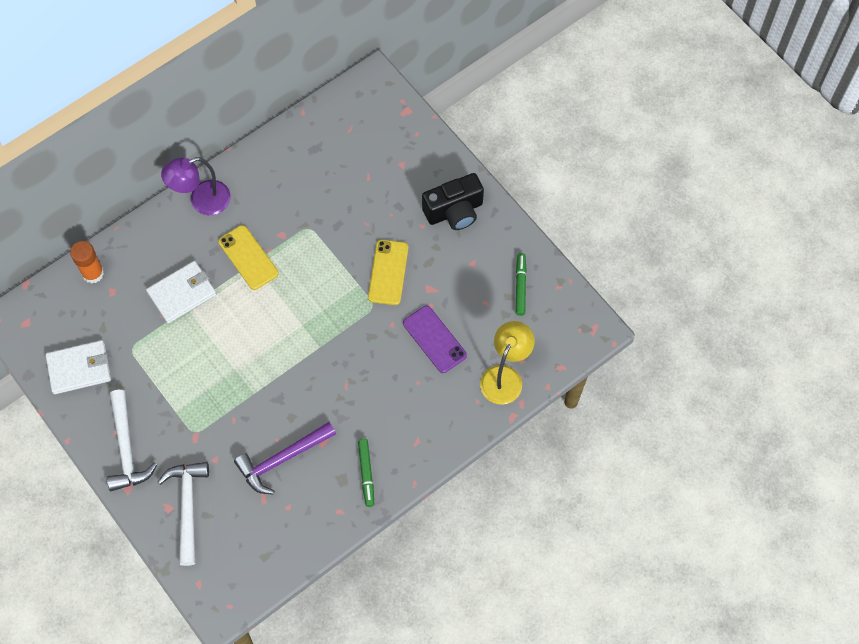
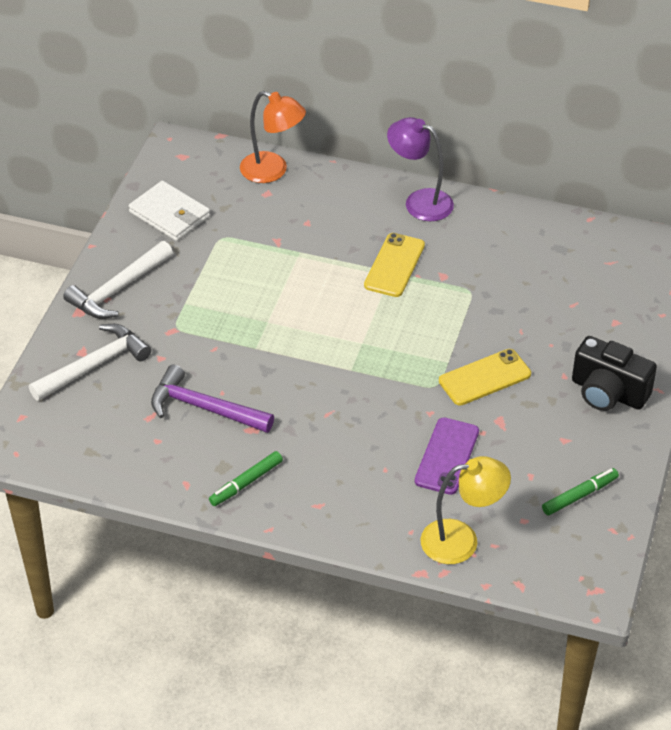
camera: 55 degrees right, 20 degrees down
orange glue stick [70,241,104,284] -> orange lamp [240,91,306,183]
white wallet [146,261,216,323] -> none

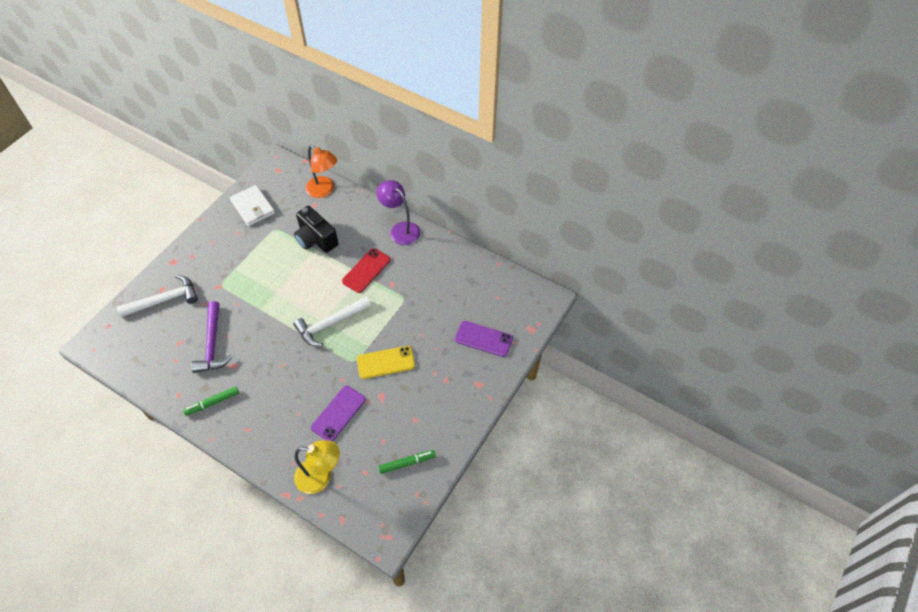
camera: 15 degrees right, 10 degrees up
white hammer [63,241,173,319] -> white hammer moved to [293,296,371,346]
purple hammer [151,365,274,433] -> purple hammer turned 135 degrees counterclockwise [191,301,233,373]
yellow phone [364,233,425,297] -> red phone [342,248,391,293]
black camera [572,336,657,411] -> black camera moved to [294,206,339,253]
none -> purple phone [455,321,513,357]

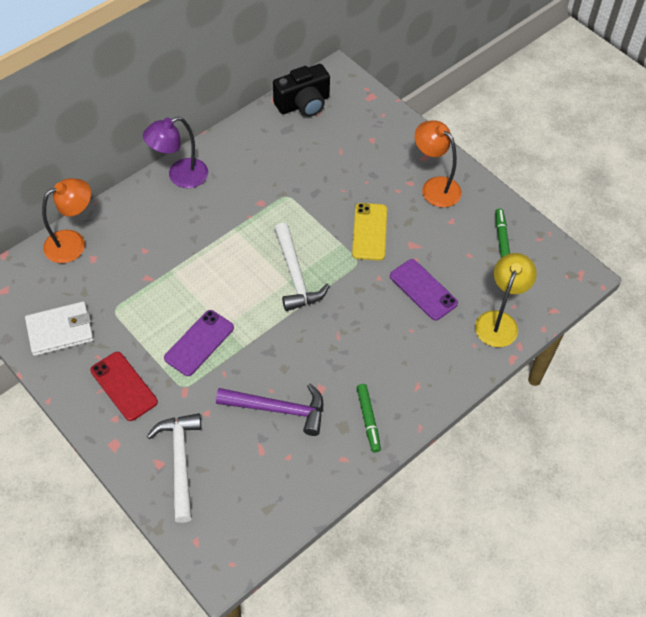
camera: 75 degrees left, 0 degrees up
black camera [294,206,339,253] -> black camera moved to [273,64,330,117]
red phone [342,248,391,293] -> red phone moved to [90,352,158,421]
purple phone [455,321,513,357] -> purple phone moved to [164,310,234,376]
none -> orange lamp [415,121,462,207]

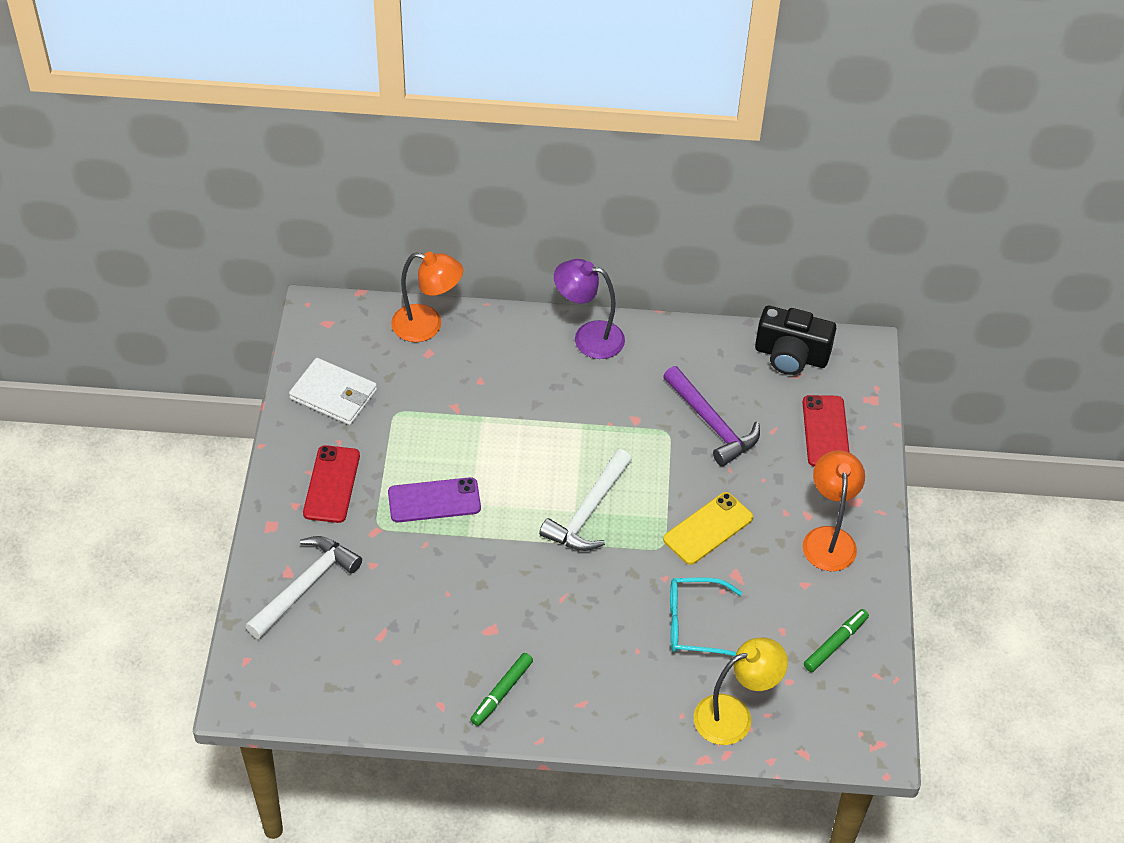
camera: 45 degrees right, 5 degrees down
purple hammer [216,384,323,436] -> purple hammer moved to [663,366,760,466]
purple phone [390,259,458,321] -> turquoise glasses [670,578,742,656]
none -> red phone [802,395,850,467]

